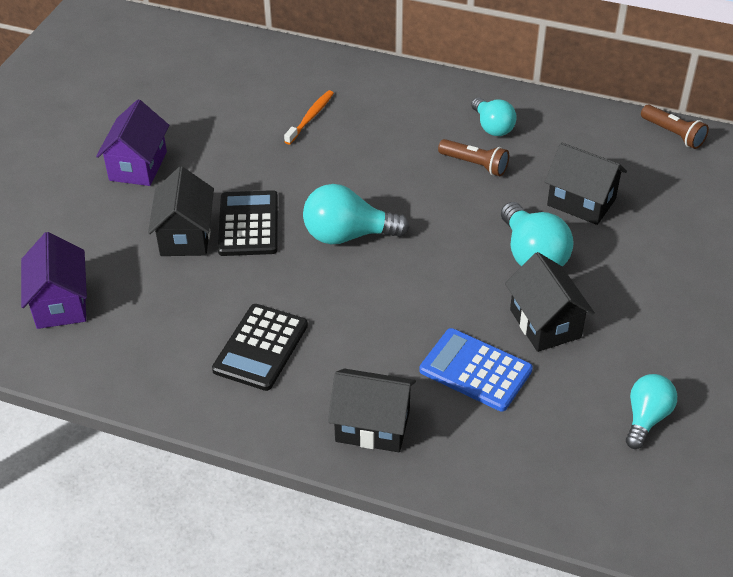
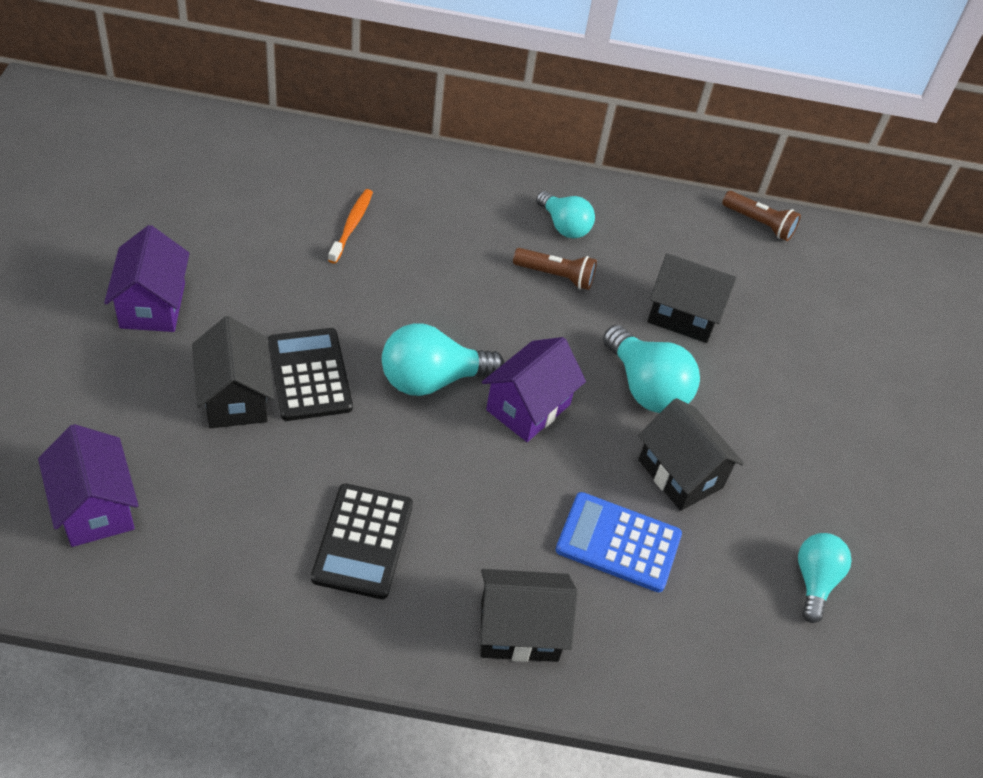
camera: 20 degrees left, 5 degrees up
none -> purple house [482,337,586,442]

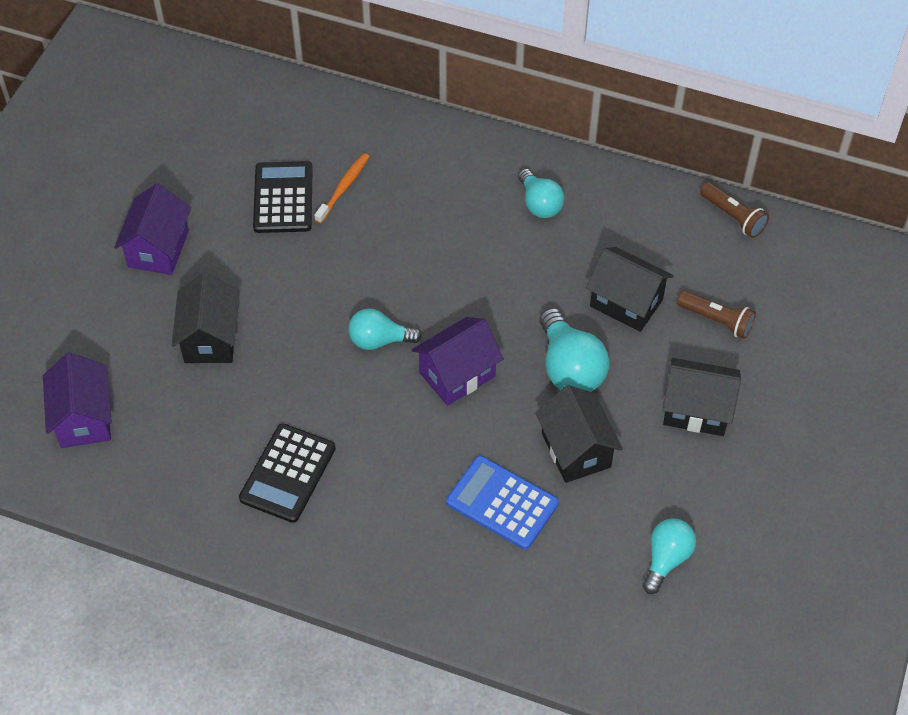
camera: 20 degrees right, 5 degrees up
black calculator [268,328,353,421] -> black calculator moved to [253,161,313,233]
turquoise light bulb [382,323,504,396] -> turquoise light bulb [348,308,422,350], size x0.66
black house [480,569,577,662] -> black house moved to [662,358,741,436]
brown flashlight [513,248,597,290] -> brown flashlight moved to [677,290,756,339]

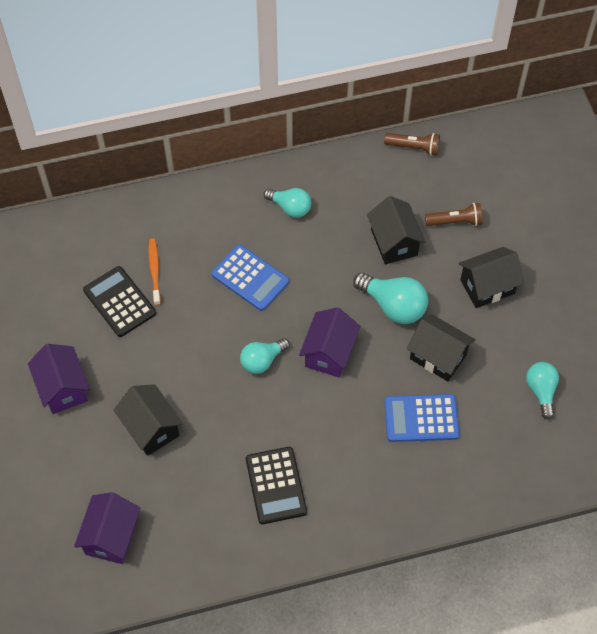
camera: 35 degrees left, 5 degrees up
purple house [43,353,112,448] -> purple house turned 60 degrees clockwise [74,492,140,564]
black house [586,247,673,332] -> black house turned 75 degrees clockwise [367,196,426,264]
none -> blue calculator [212,245,289,311]

